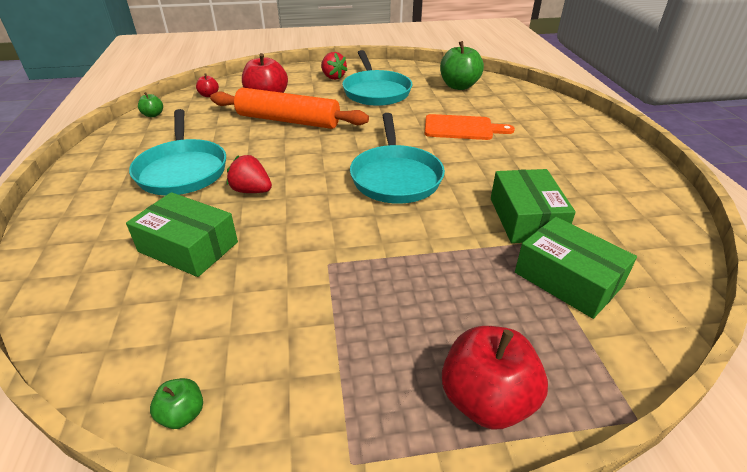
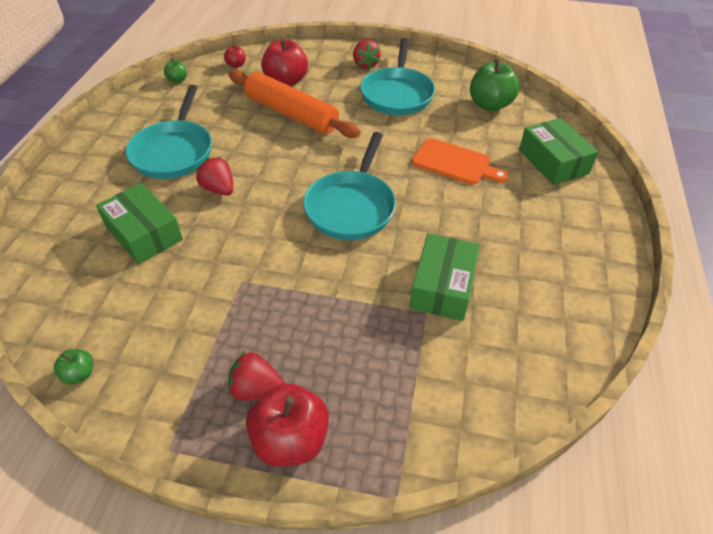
camera: 20 degrees right, 10 degrees up
green box [515,217,637,319] -> green box moved to [519,118,598,185]
none -> red strawberry [228,352,284,401]

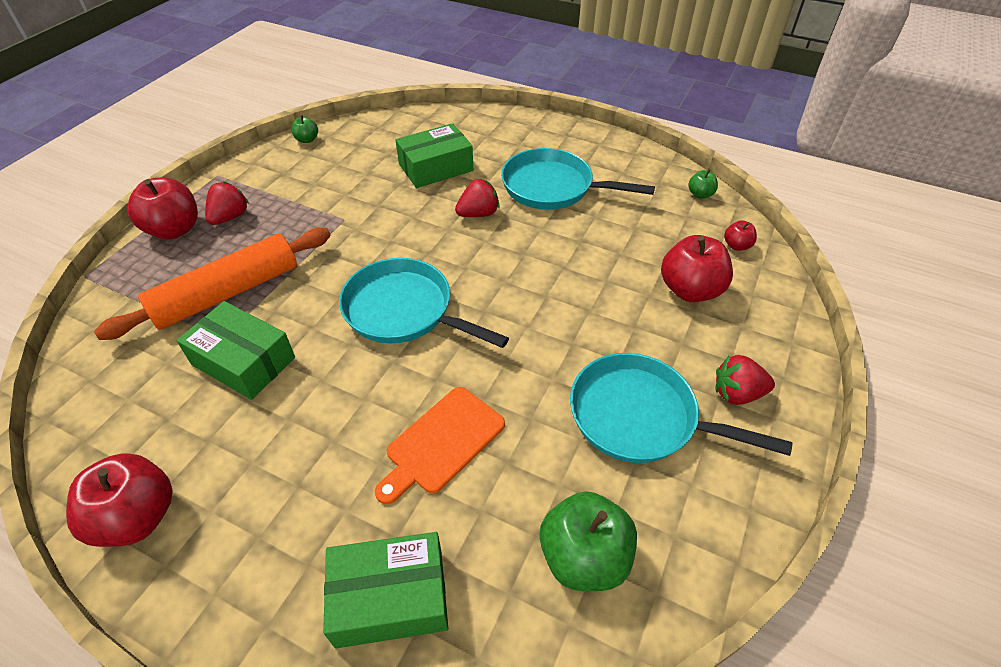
camera: 105 degrees right, 0 degrees up
orange rolling pin [228,70,360,138] -> orange rolling pin moved to [94,228,331,340]
none -> red apple [66,453,173,547]

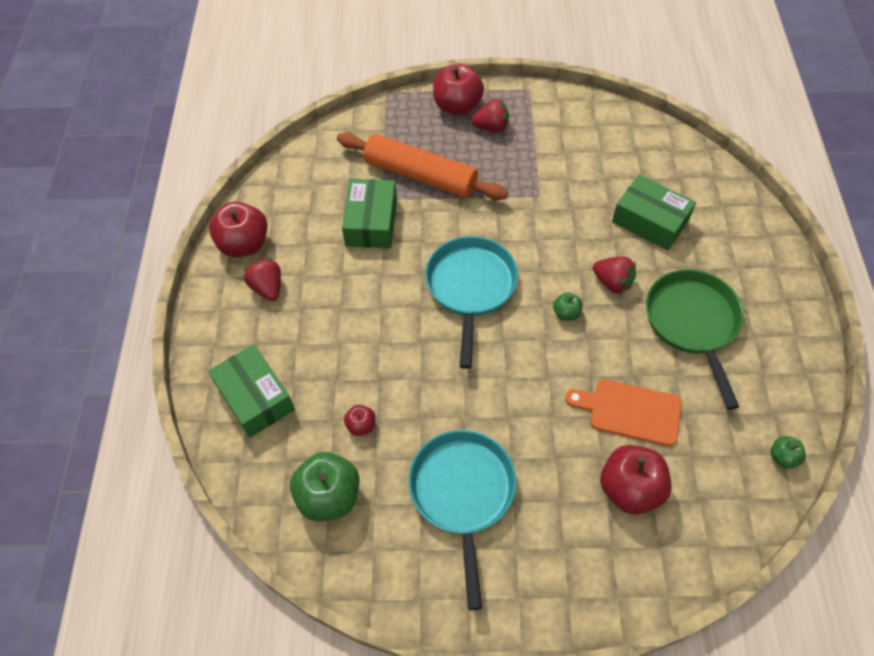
camera: 65 degrees right, 10 degrees up
green apple [292,115,318,143] -> green apple moved to [553,292,582,321]
orange cutting board [375,387,505,504] -> orange cutting board moved to [565,379,682,447]
turquoise pan [501,148,655,210] -> green pan [646,269,744,410]
red strawberry [716,355,775,405] -> red strawberry moved to [244,258,281,301]
red apple [724,220,757,251] -> red apple moved to [344,405,375,436]

